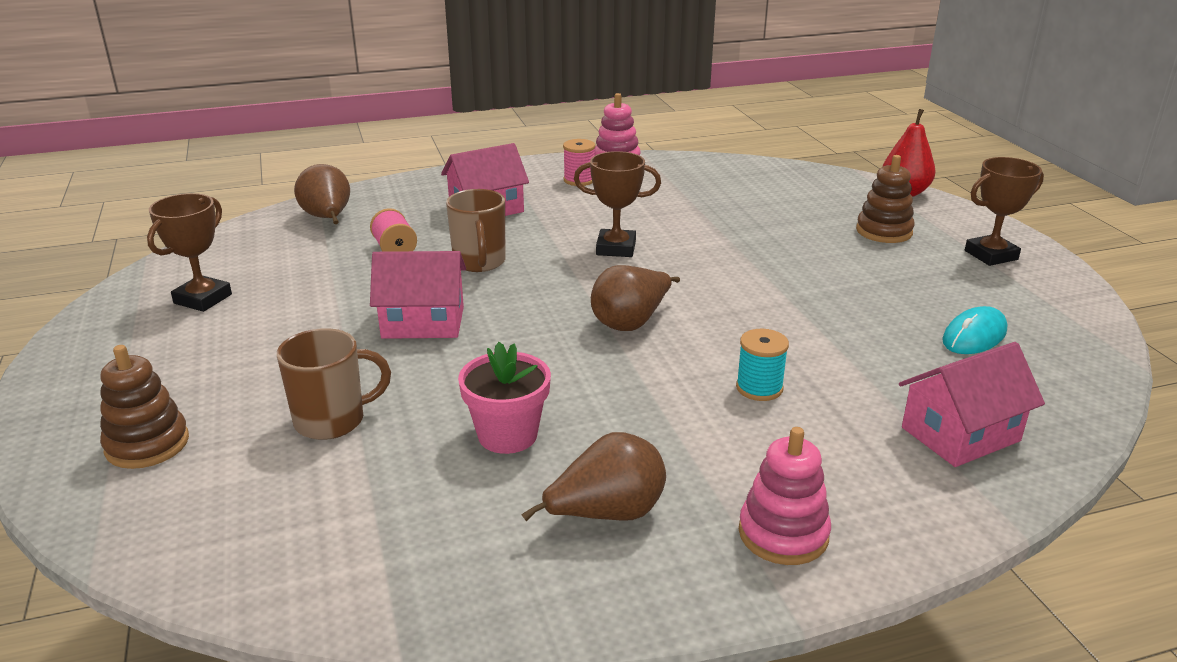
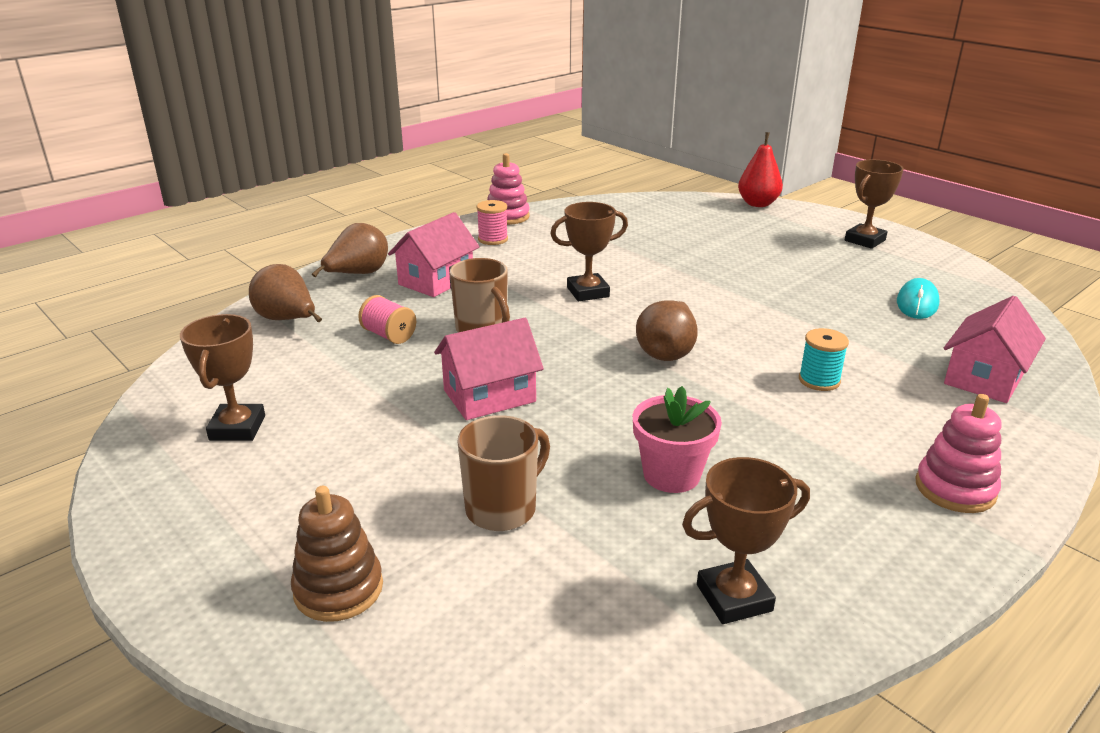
camera: 25 degrees left, 0 degrees up
brown pear [521,432,666,521] -> brown pear moved to [312,223,388,277]
brown stacking toy [856,155,915,243] -> none
none -> brown trophy [682,457,810,624]

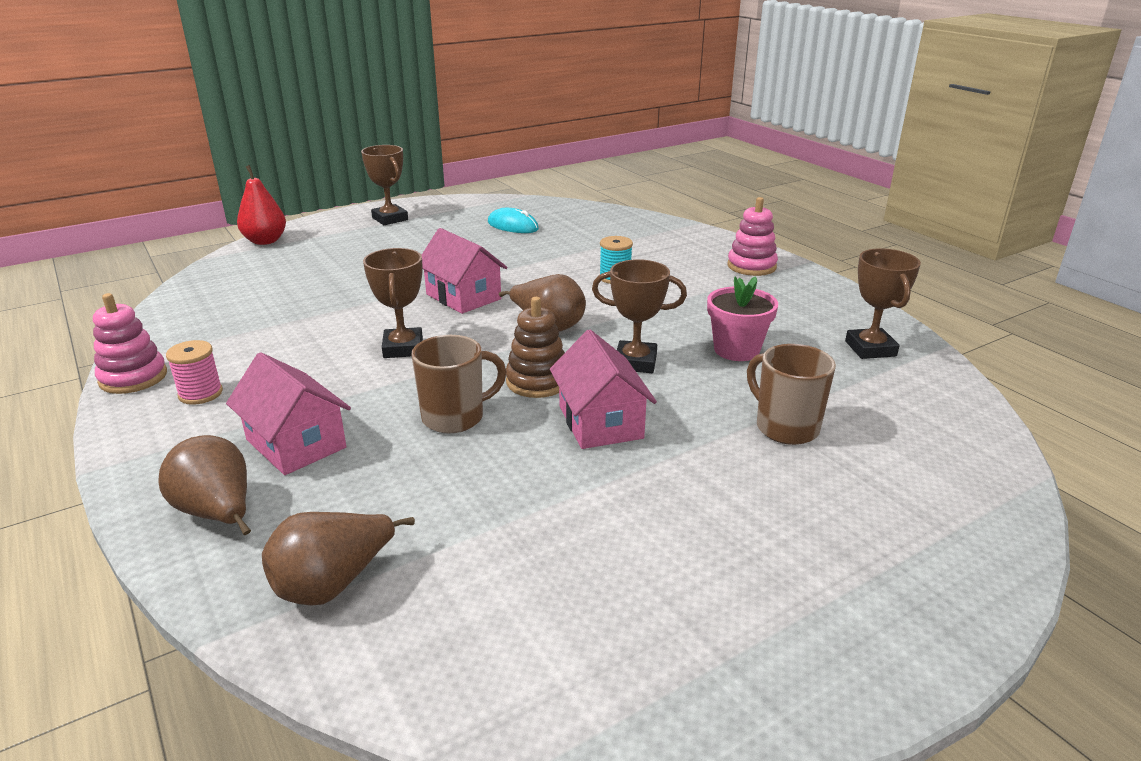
camera: 80 degrees left, 0 degrees up
brown trophy [180,314,265,441] -> brown trophy moved to [592,259,687,373]
brown stacking toy [291,486,383,622] -> brown stacking toy moved to [506,297,565,398]
pink spool [358,295,416,344] -> none
pink house [944,296,1046,403] -> pink house moved to [422,228,508,314]

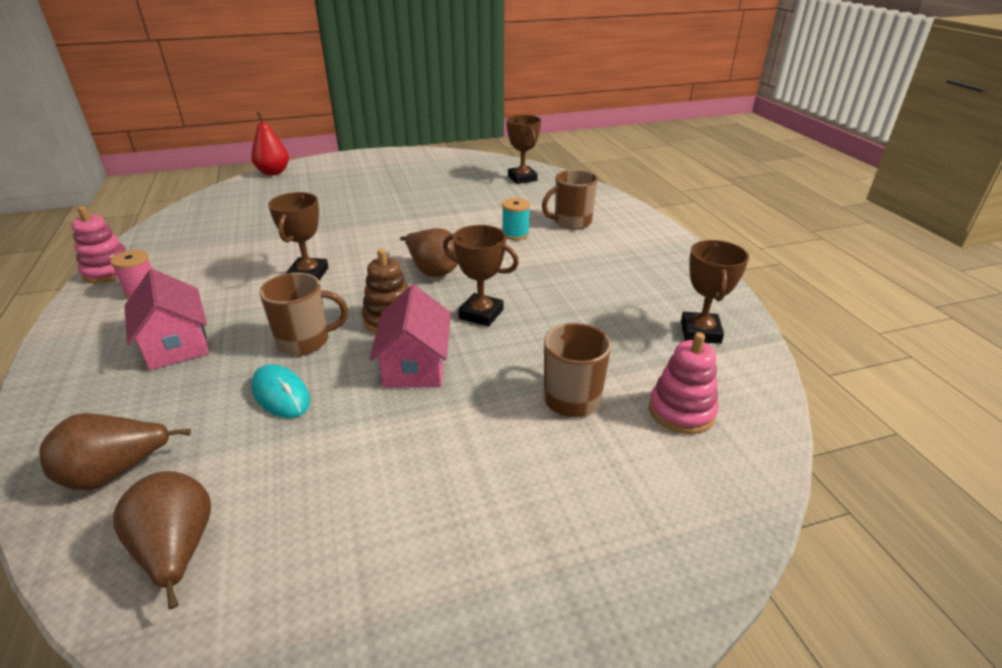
camera: 15 degrees right, 5 degrees up
brown pear [159,435,251,535] -> brown pear moved to [113,471,211,609]
brown trophy [361,145,408,225] -> brown trophy moved to [506,115,541,184]
pink house [422,228,508,314] -> none
turquoise mouse [488,208,539,233] -> turquoise mouse moved to [251,364,310,418]
pink flower pot [707,276,778,361] -> none
pink stacking toy [727,197,778,276] -> pink stacking toy moved to [649,332,719,434]
none -> brown mug [542,170,598,230]

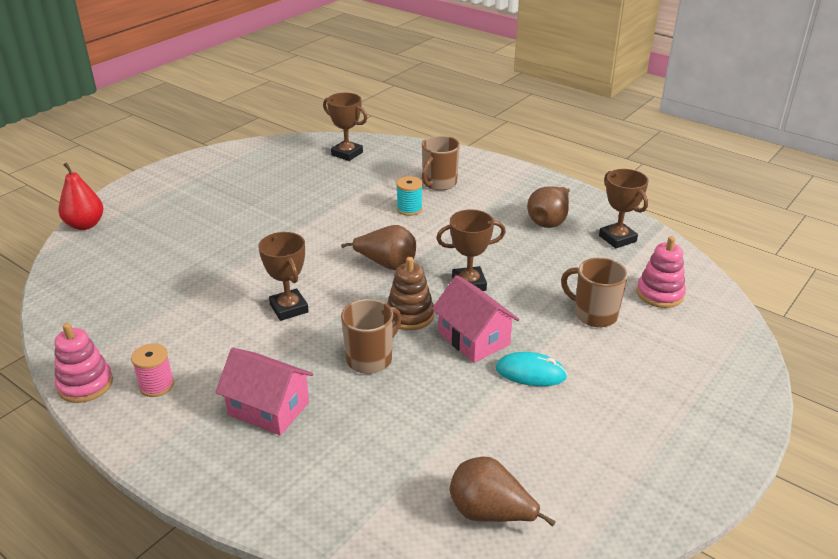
camera: 35 degrees left, 0 degrees up
brown pear [39,413,191,491] -> brown pear moved to [527,187,570,228]
turquoise mouse [251,364,310,418] -> turquoise mouse moved to [496,352,567,386]

